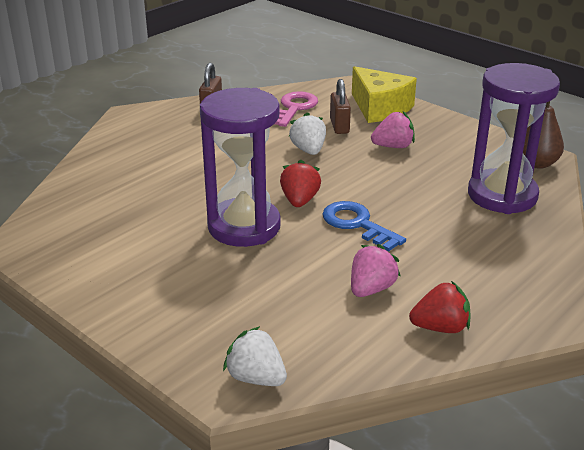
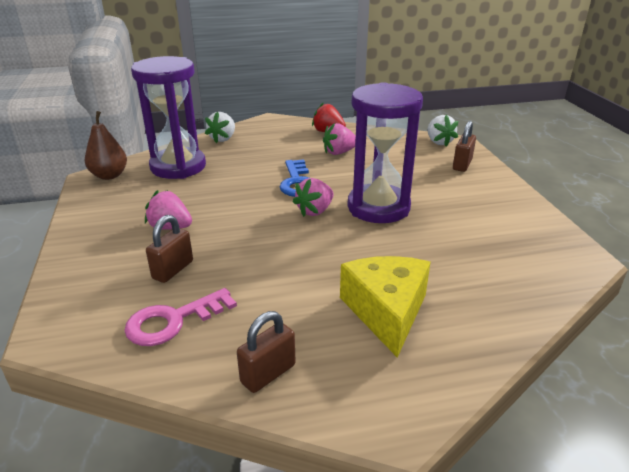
camera: 145 degrees left, 0 degrees up
red strawberry [280,160,321,207] -> pink strawberry [293,178,334,217]
white strawberry [289,112,326,155] -> white strawberry moved to [205,111,235,143]
yellow cheese [352,66,417,123] -> yellow cheese moved to [340,256,431,358]
none -> brown padlock [453,121,476,172]

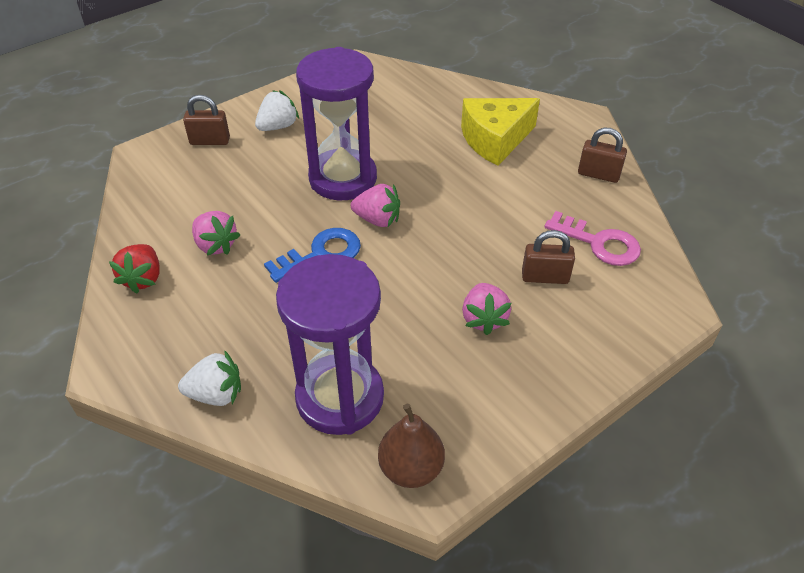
camera: 115 degrees left, 15 degrees up
white strawberry [427,115,458,146] -> white strawberry moved to [255,90,299,131]

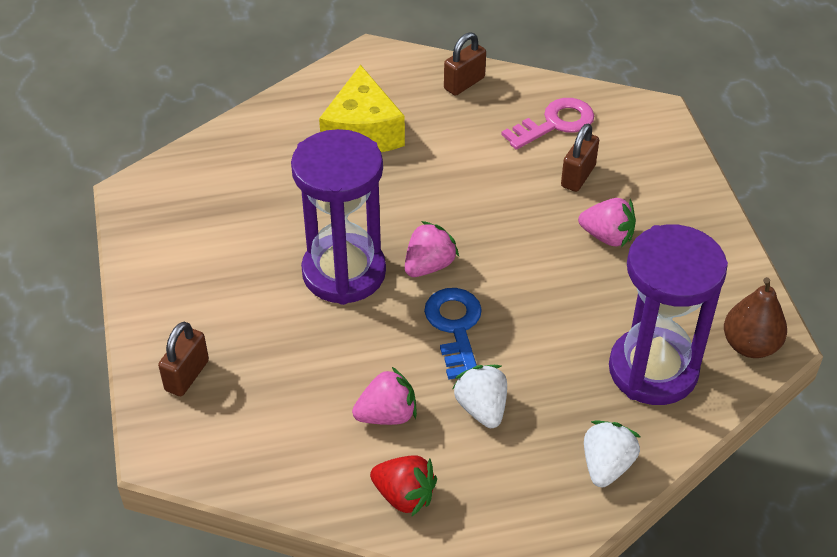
camera: 65 degrees left, 0 degrees up
white strawberry [255,90,299,131] -> white strawberry moved to [453,365,507,428]

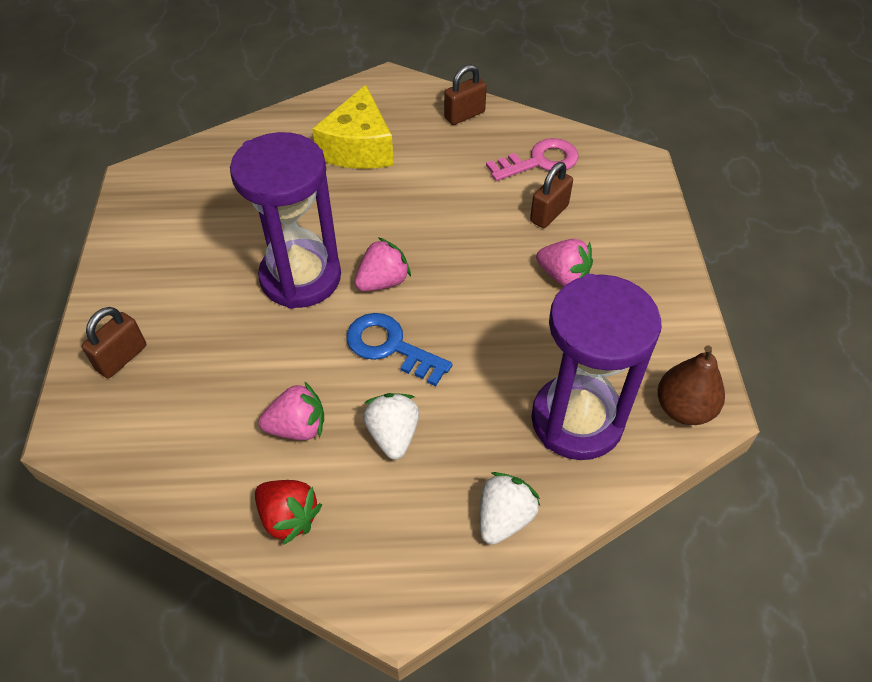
camera: 10 degrees right, 5 degrees up
blue key [424,288,482,380] -> blue key turned 60 degrees counterclockwise [346,313,453,386]

